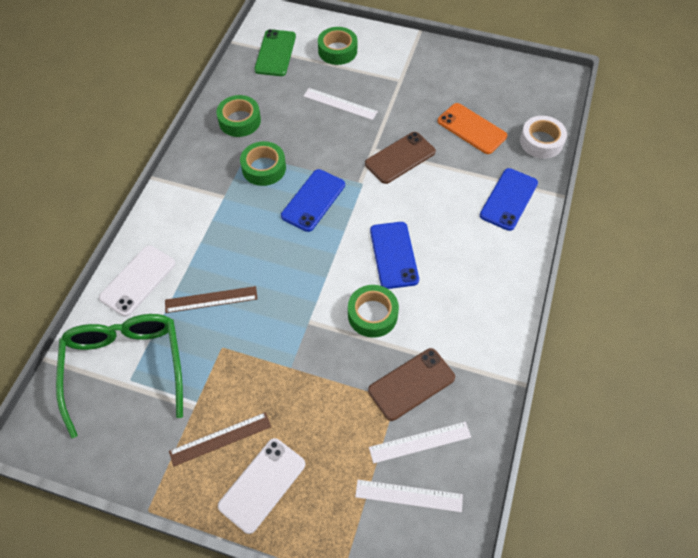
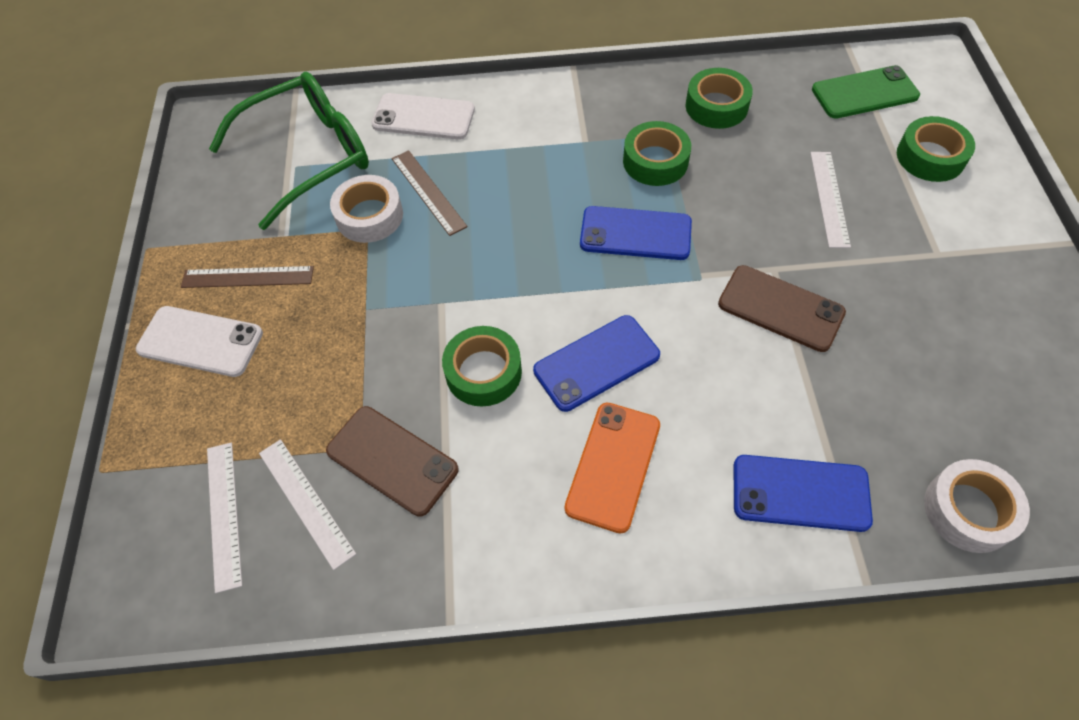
camera: 70 degrees right, 0 degrees up
brown ruler [169,412,271,467] -> brown ruler turned 45 degrees counterclockwise [181,266,314,288]
orange phone [438,103,507,154] -> orange phone moved to [565,402,660,533]
none -> white tape [330,175,403,243]

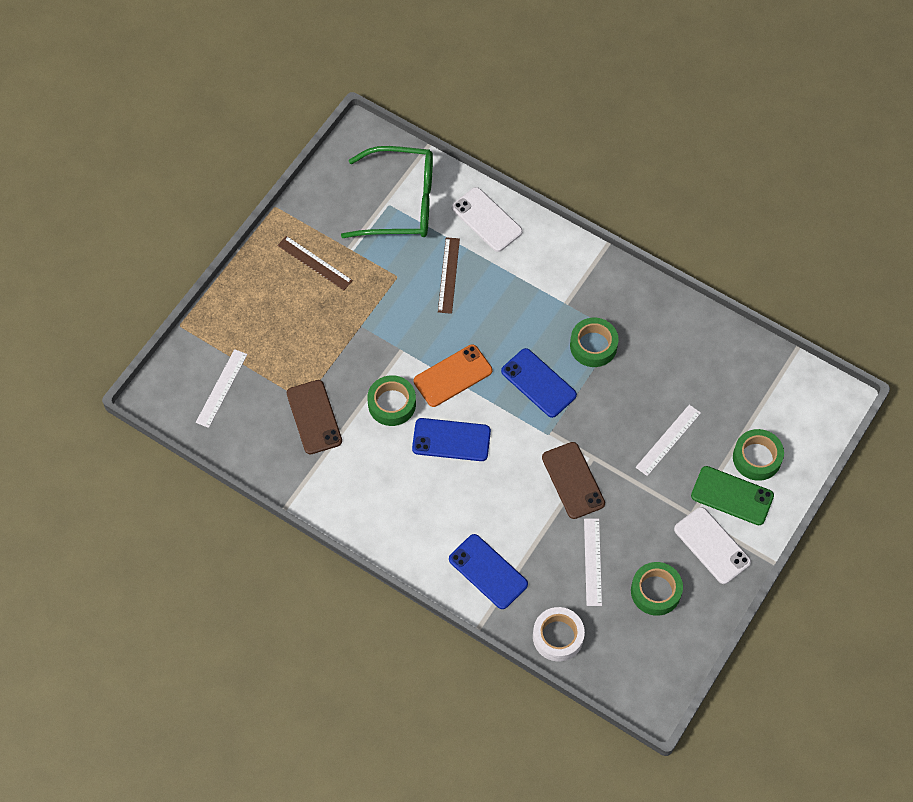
camera: 35 degrees right, 5 degrees up
white phone [136,306,263,377] -> white phone moved to [674,507,751,584]
white ruler [259,439,356,570] -> white ruler moved to [584,519,602,606]
white tape [330,175,403,243] -> none
orange phone [565,402,660,533] -> orange phone moved to [414,344,492,407]
green tape [686,68,753,129] -> green tape moved to [631,562,683,616]
green phone [812,65,920,119] -> green phone moved to [691,466,774,525]

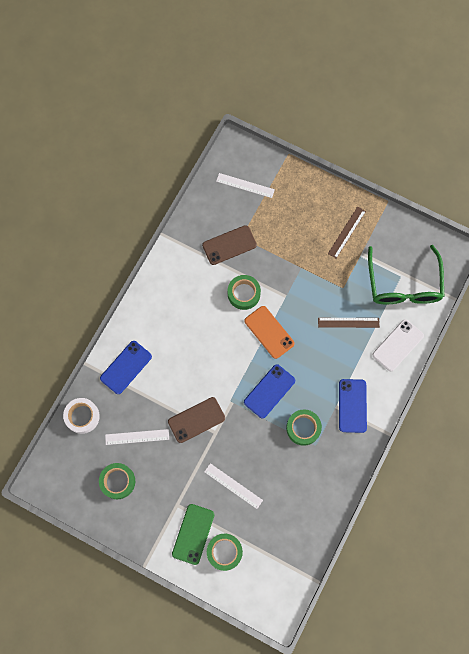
camera: 85 degrees right, 10 degrees up
blue phone [412,418,491,461] -> blue phone moved to [339,379,367,433]
white phone [674,507,751,584] -> none

